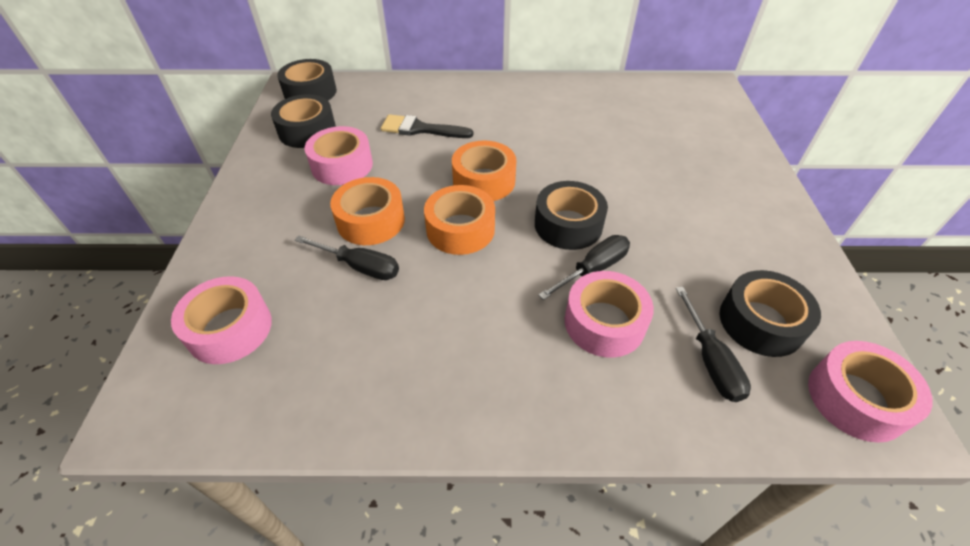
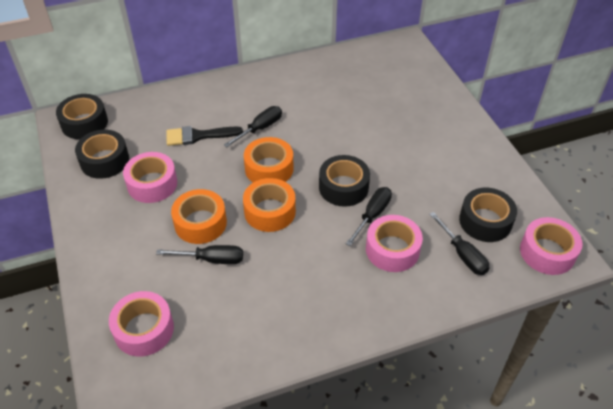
camera: 20 degrees left, 0 degrees up
none -> black screwdriver [224,106,282,147]

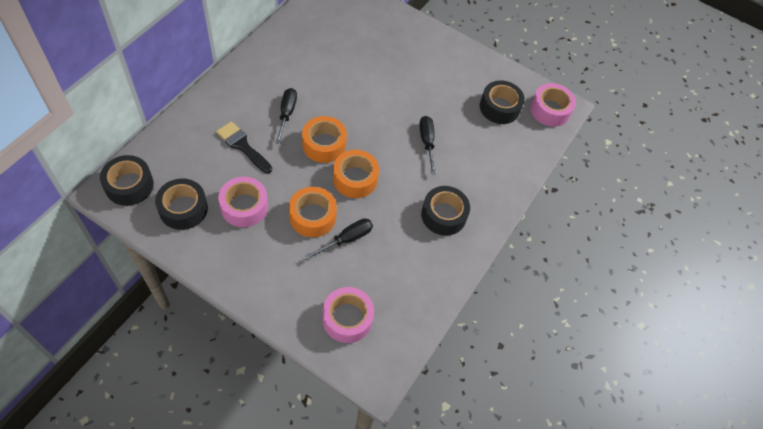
camera: 45 degrees left, 10 degrees up
black brush [166,126,243,146] -> black brush turned 90 degrees clockwise [216,121,272,173]
black tape [319,155,370,207] -> black tape moved to [421,186,470,236]
pink tape [366,215,423,272] -> none
black screwdriver [429,212,490,275] -> none

